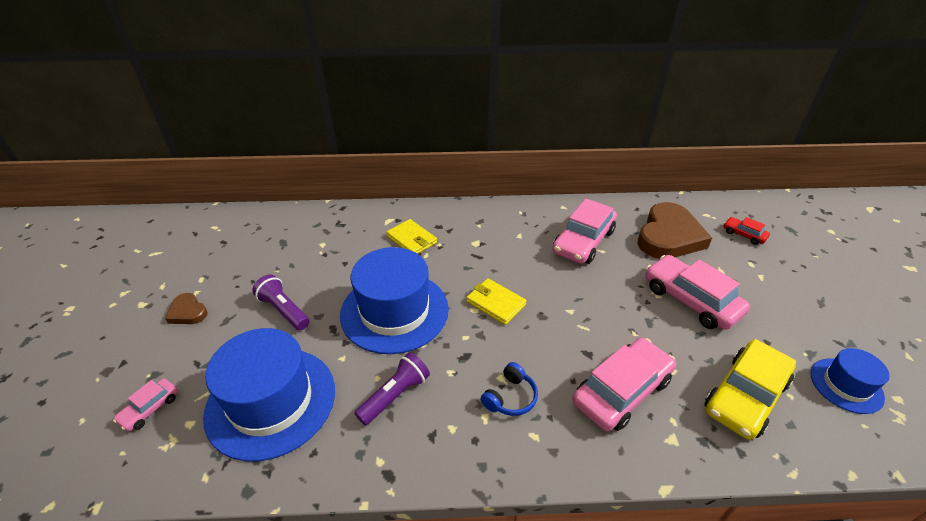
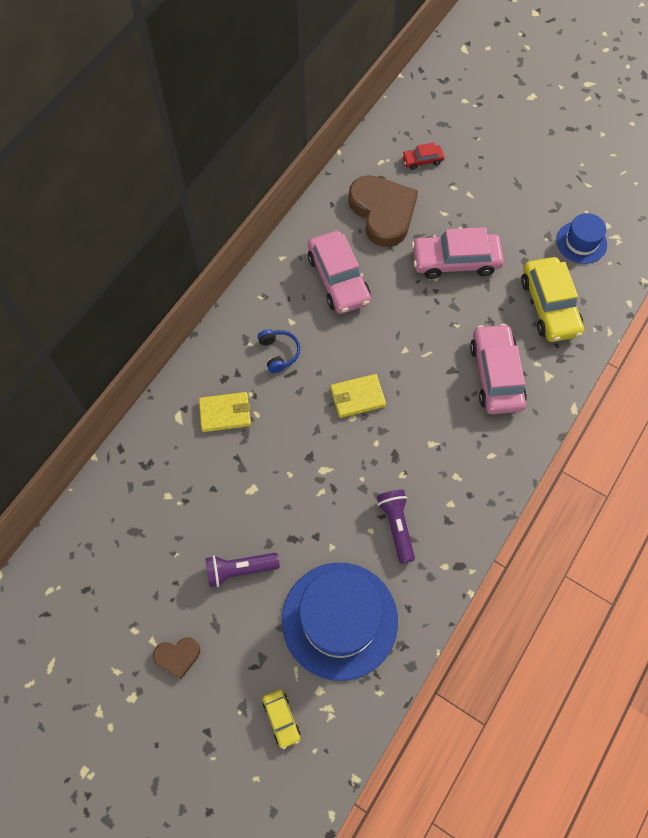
camera: 55 degrees left, 25 degrees up
pink car [113,378,178,431] -> yellow car [263,689,300,749]
blue hat [340,247,449,354] -> none
blue headphones [481,362,538,416] -> blue headphones moved to [258,329,300,373]

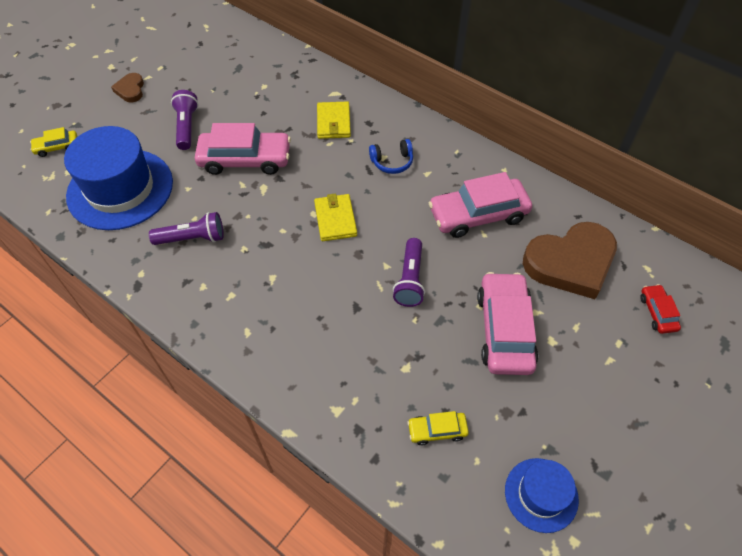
camera: 95 degrees right, 10 degrees down
pink car [470,324,527,414] -> pink car moved to [195,123,291,175]
yellow car [521,257,584,342] -> yellow car [407,411,469,445], size x0.49
none -> purple flashlight [393,238,425,307]

